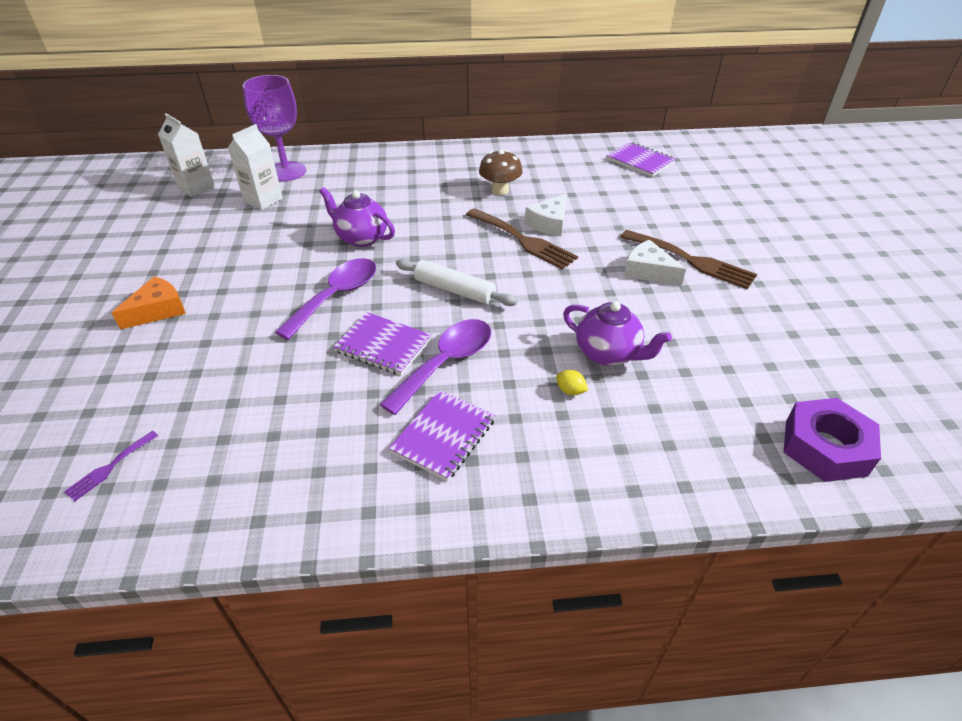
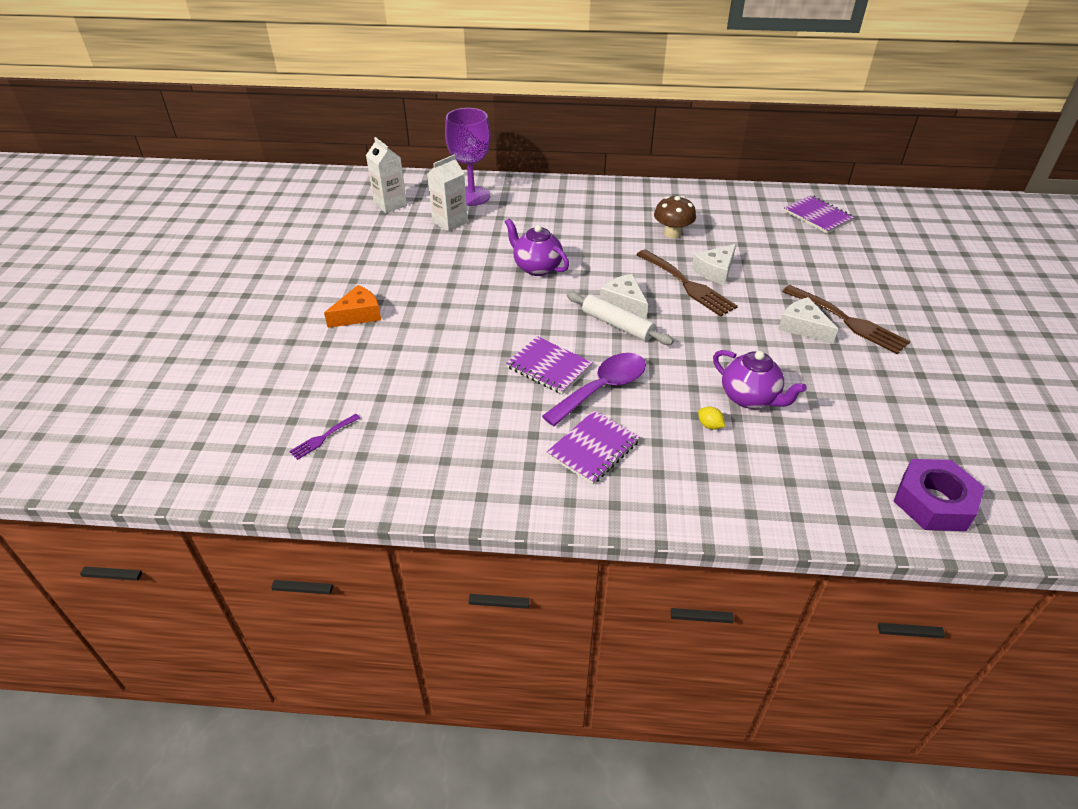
camera: 10 degrees right, 0 degrees up
purple spoon [275,258,376,340] -> none
none -> white cheese [600,274,648,319]

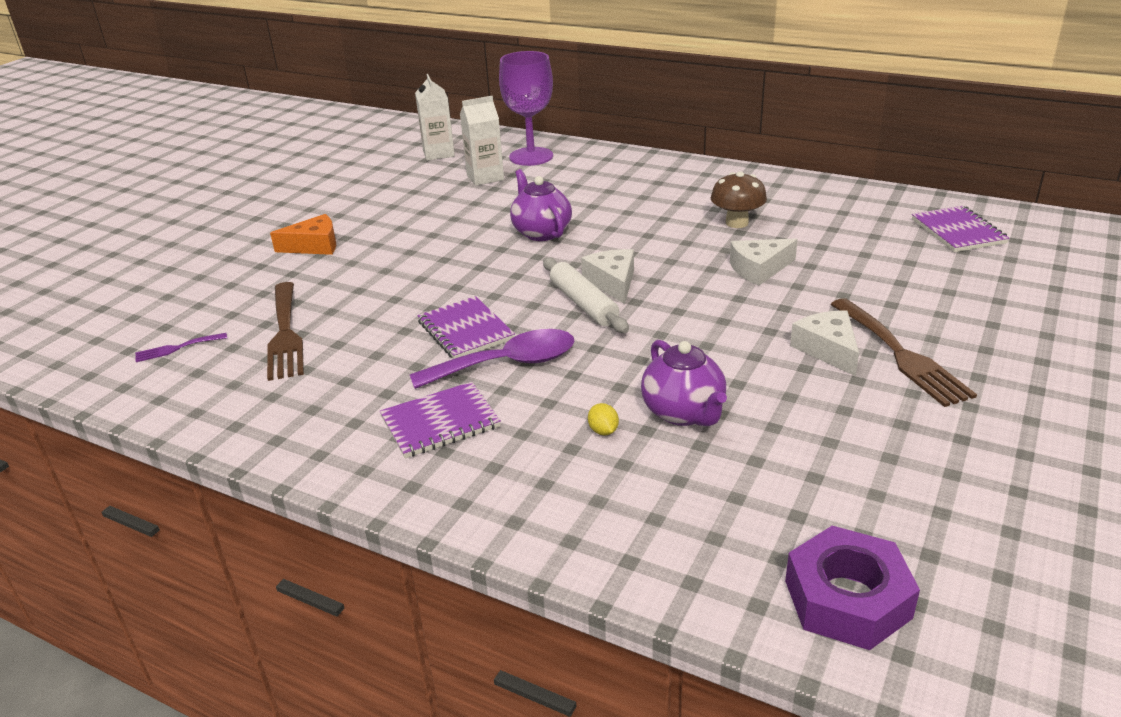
camera: 25 degrees right, 10 degrees down
brown fork [636,249,738,317] -> brown fork moved to [267,282,304,381]

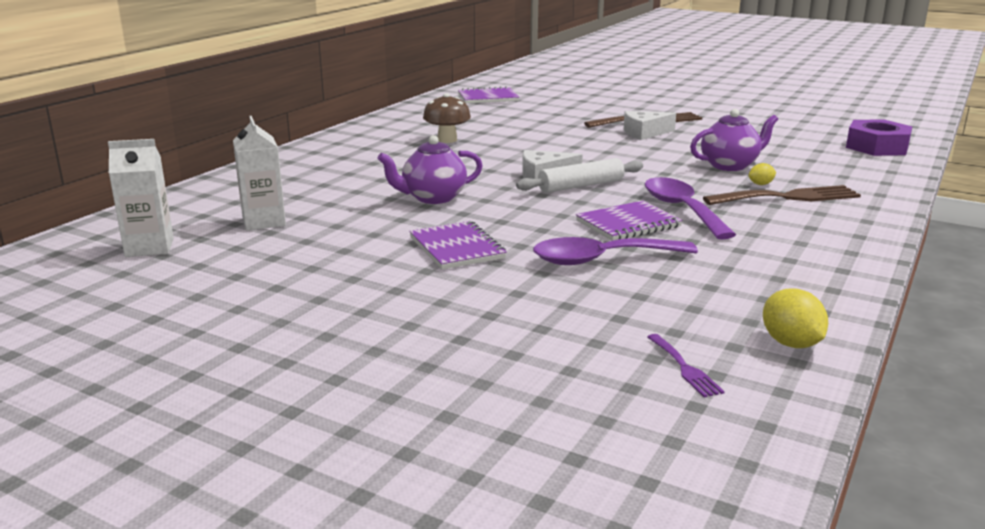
camera: 90 degrees left, 10 degrees down
brown fork [267,282,304,381] -> brown fork moved to [703,185,861,205]
orange cheese [270,214,336,255] -> none
purple notebook [380,382,501,458] -> purple notebook moved to [409,221,507,270]
purple goblet [499,51,553,166] -> none
white cheese [730,239,798,285] -> none
none -> purple spoon [533,237,698,265]
none -> yellow lemon [763,288,828,348]

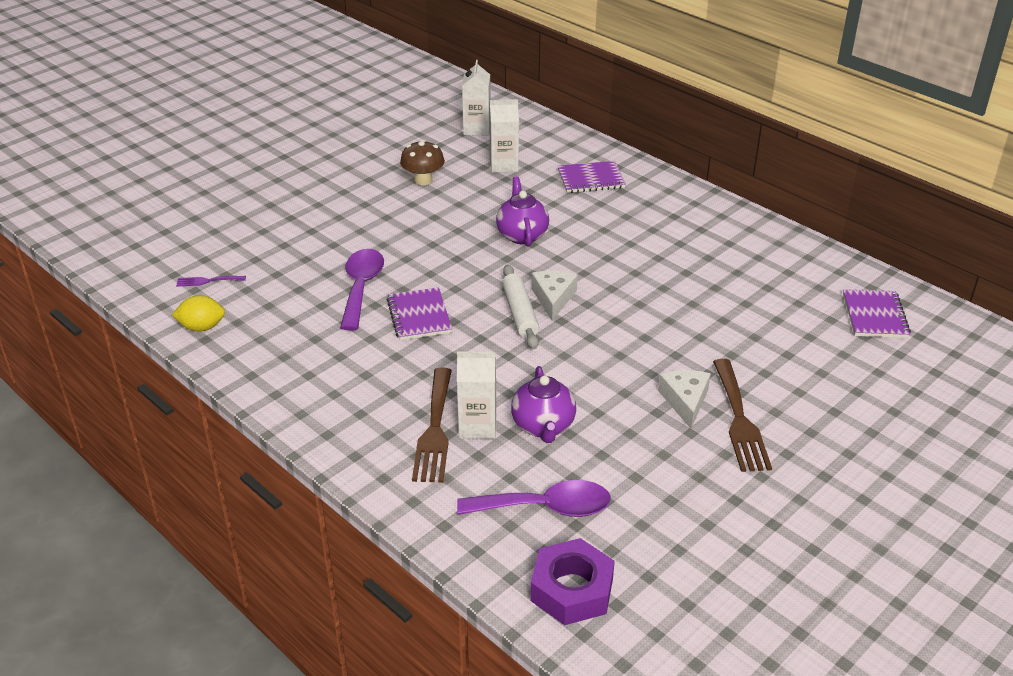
camera: 105 degrees right, 15 degrees up
purple notebook [409,221,507,270] -> purple notebook moved to [558,161,626,193]
brown mushroom [423,93,471,143] -> brown mushroom moved to [400,140,445,185]
purple spoon [645,177,736,240] -> purple spoon moved to [457,480,611,517]
yellow lemon [748,163,776,185] -> white carton [457,351,496,439]

